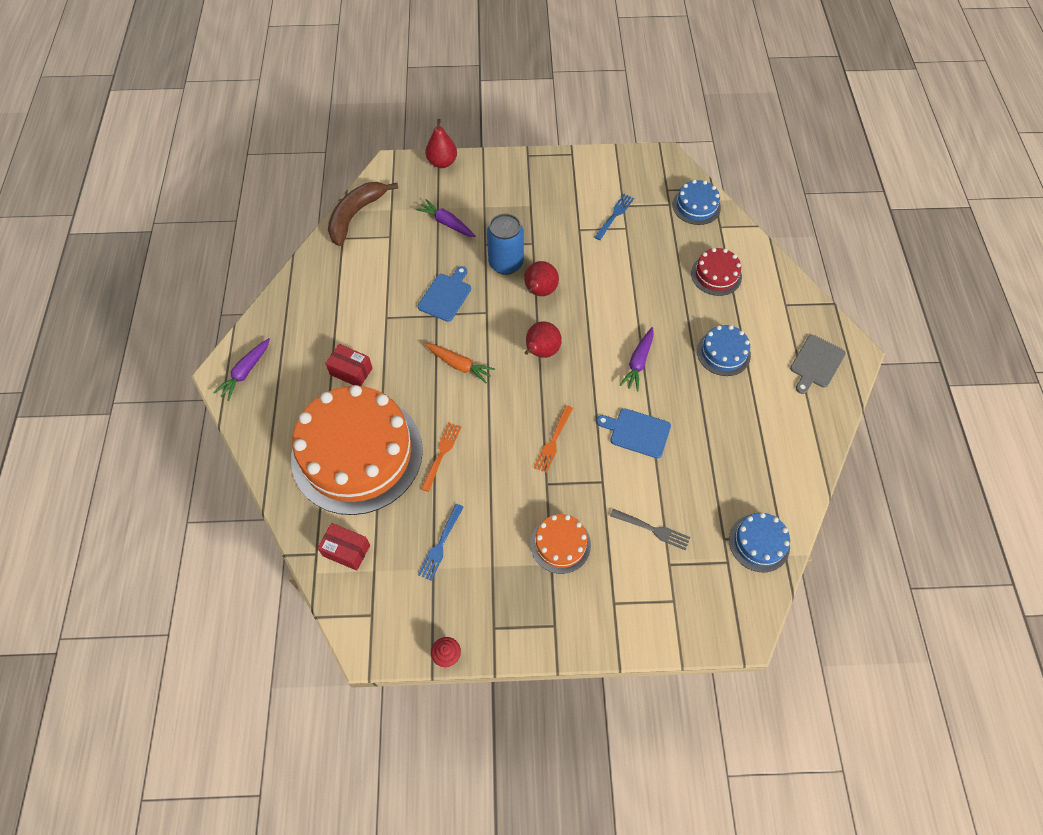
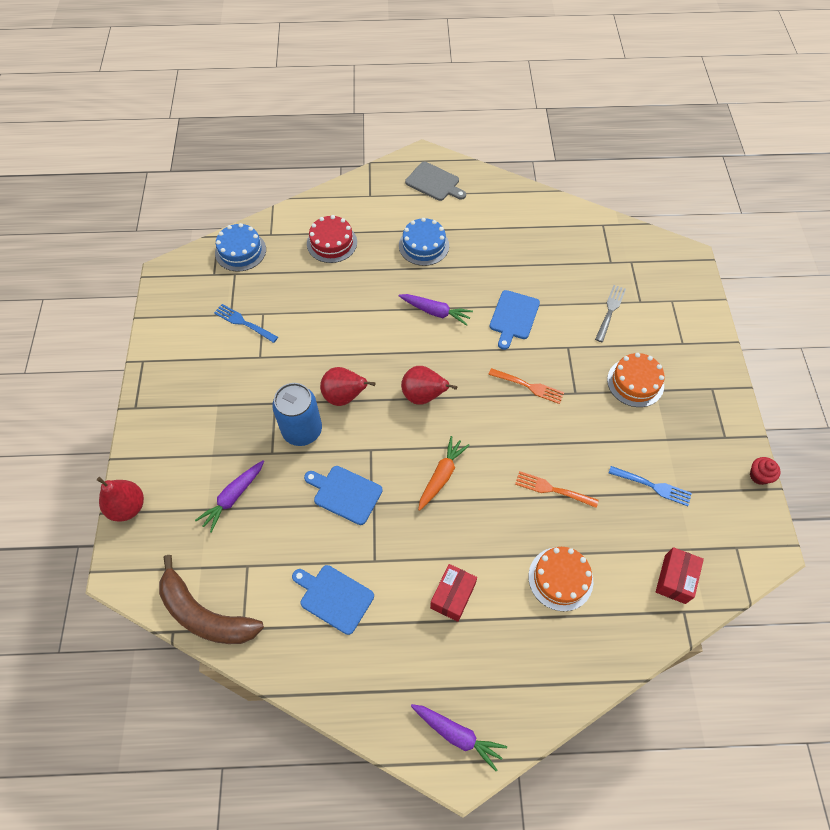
camera: 90 degrees left, 0 degrees up
orange cake [291,385,423,515] -> orange cake [528,547,593,611], size x0.44
blue cake [729,513,790,573] -> none
none -> blue cutting board [292,565,374,635]

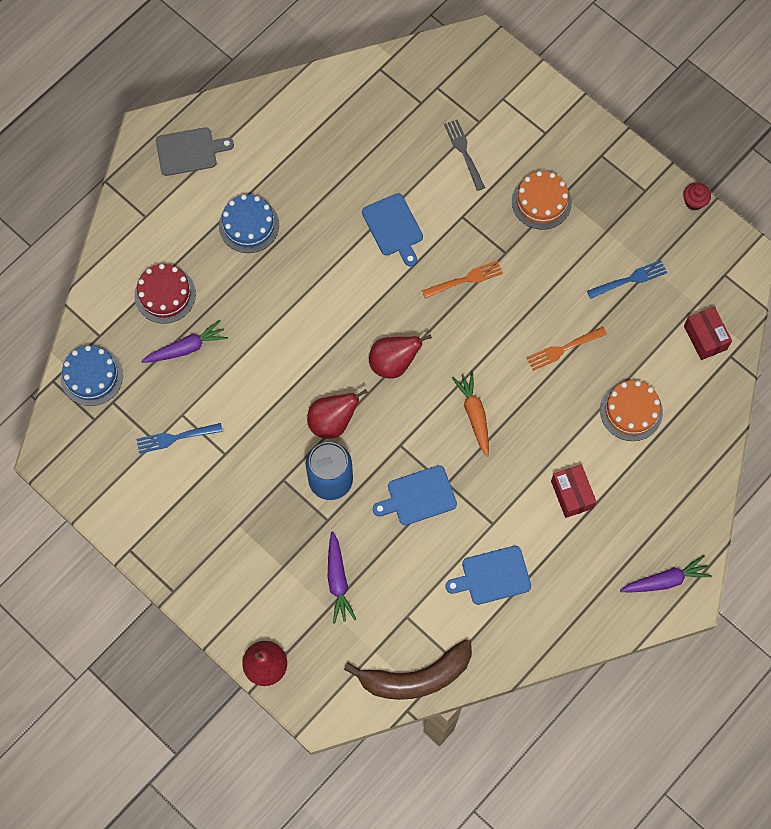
camera: 45 degrees left, 10 degrees up
purple carrot [398,294,473,326] -> purple carrot moved to [141,320,228,363]

